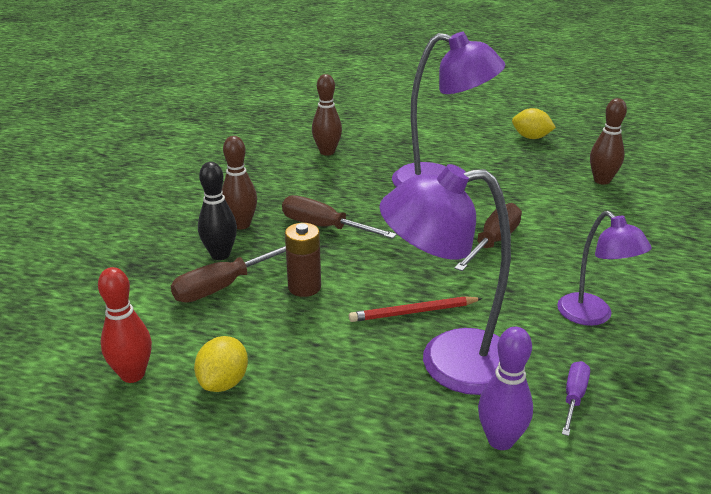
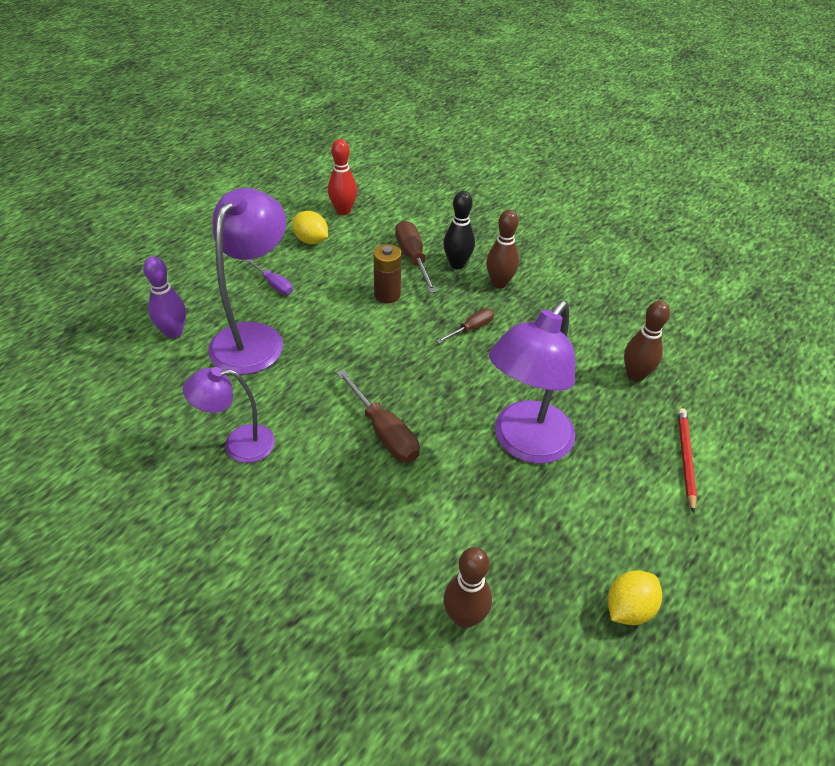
camera: 110 degrees right, 15 degrees up
brown screwdriver [282,195,397,239] -> brown screwdriver [436,308,494,344], size x0.60
red pencil [349,296,483,322] -> red pencil moved to [678,408,697,513]
purple screwdriver [562,361,590,436] -> purple screwdriver moved to [246,259,293,295]

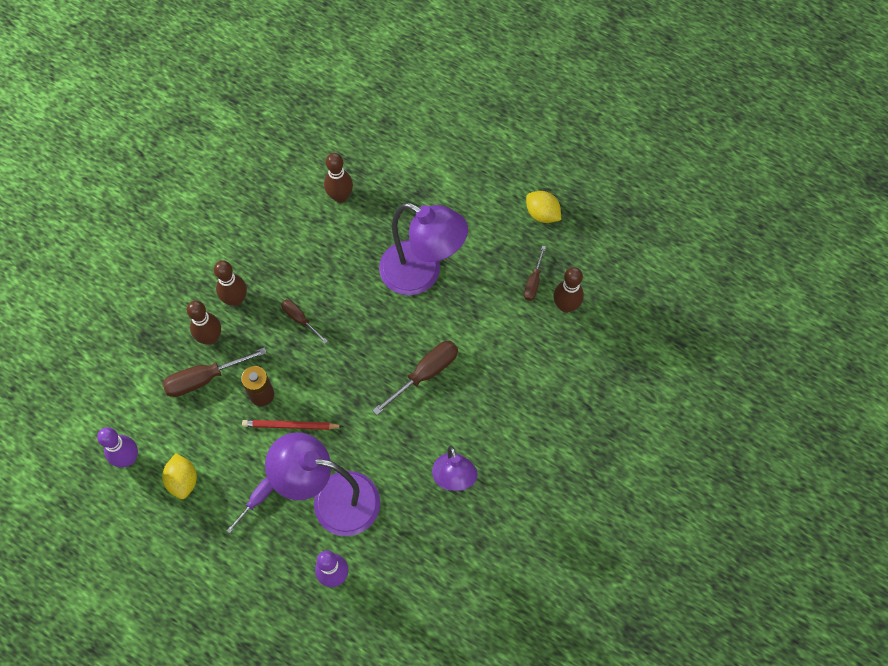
camera: 95 degrees left, 20 degrees up
yellow lemon [292,211,328,244] -> yellow lemon turned 45 degrees counterclockwise [162,453,197,499]
red bowling pin [328,139,357,215] -> purple bowling pin [97,427,138,468]
black bowling pin [443,191,475,269] -> brown bowling pin [187,301,221,345]
red pencil [678,408,697,513] -> red pencil moved to [242,420,343,430]
none -> brown screwdriver [524,246,546,301]

